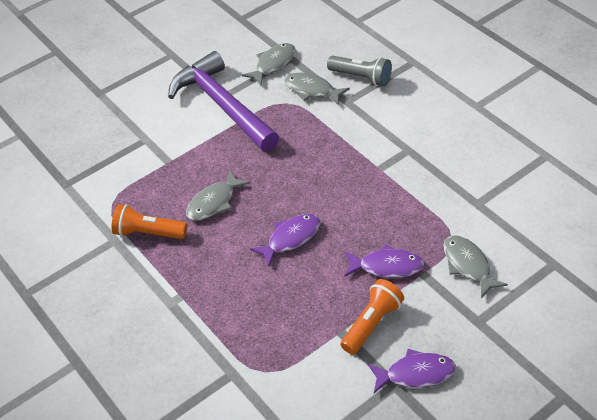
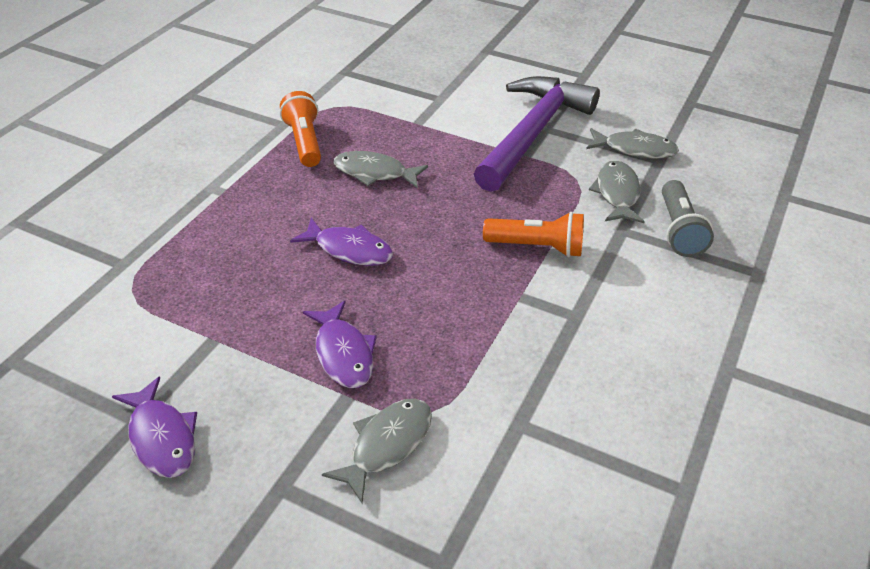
camera: 60 degrees right, 5 degrees down
orange flashlight [341,279,404,355] -> orange flashlight moved to [483,212,584,257]

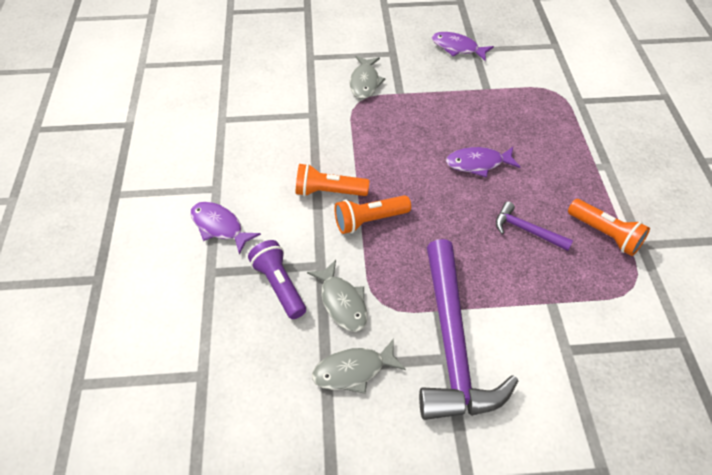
camera: 150 degrees right, 10 degrees up
purple fish [303,301,377,388] -> purple fish moved to [190,202,261,255]
grey fish [333,151,428,188] -> purple hammer [496,202,573,251]
grey flashlight [662,180,714,257] -> purple flashlight [248,240,306,319]
none -> orange flashlight [296,164,369,197]

